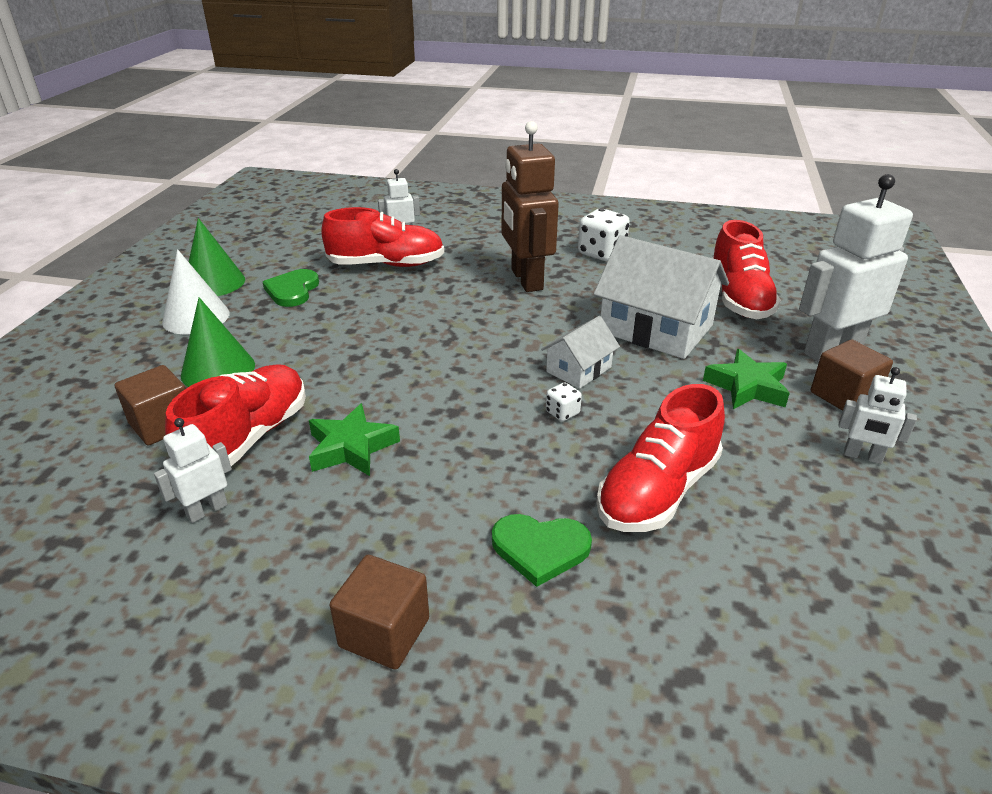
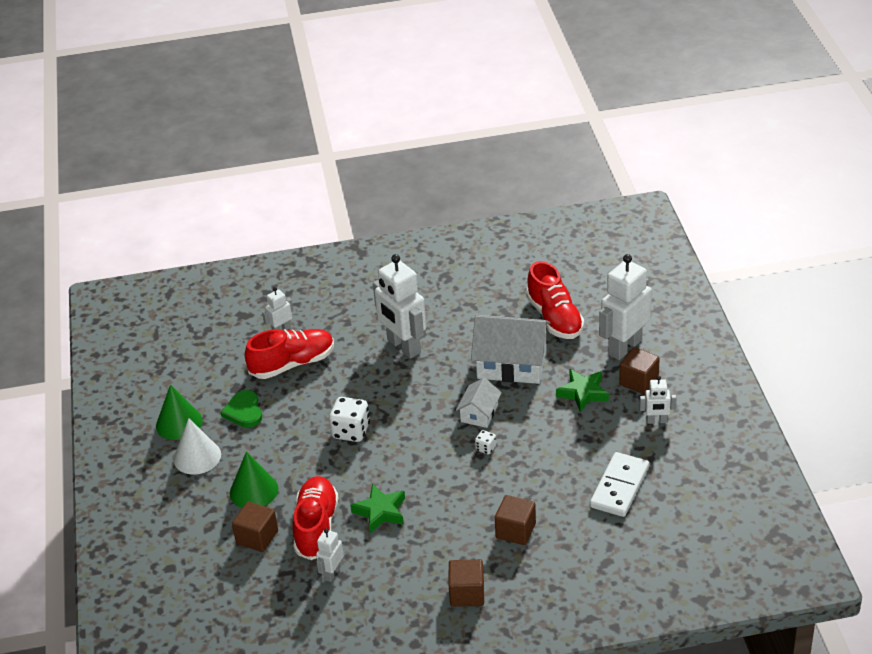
camera: 20 degrees left, 5 degrees up
green heart [492,514,592,587] -> brown cube [495,495,536,545]
brown robot [502,121,559,292] -> white robot [373,254,426,359]
white dice [578,208,630,261] -> white dice moved to [329,397,370,442]
red shoe [597,384,725,532] -> none
none -> white domino [590,452,649,517]

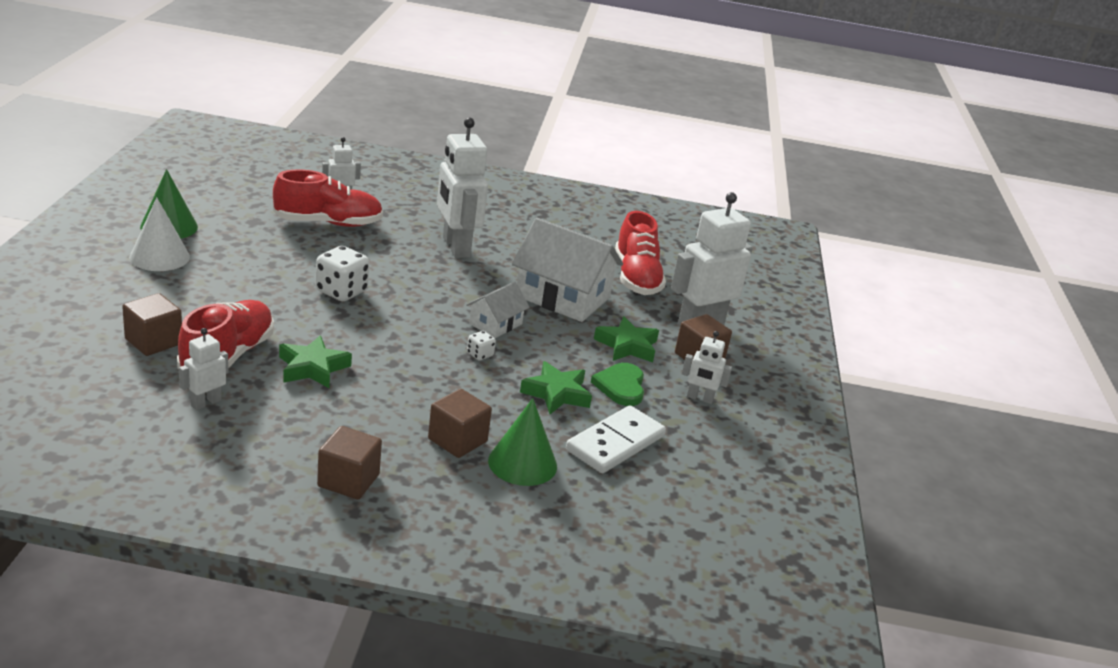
camera: 10 degrees right, 10 degrees down
green heart [220,390,262,427] -> green heart moved to [591,363,644,406]
green cone [230,451,278,508] -> green cone moved to [488,398,557,486]
none -> green star [520,361,592,414]

